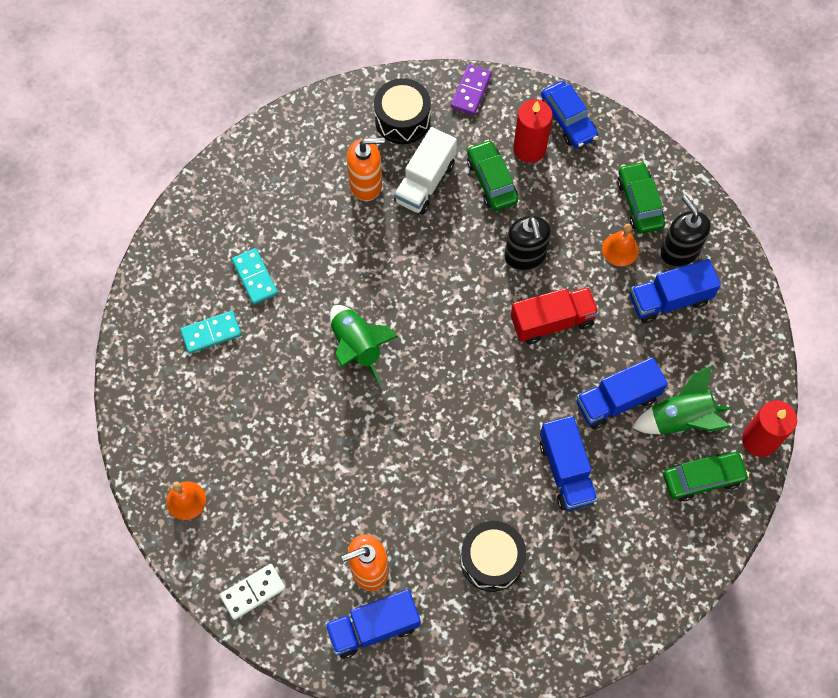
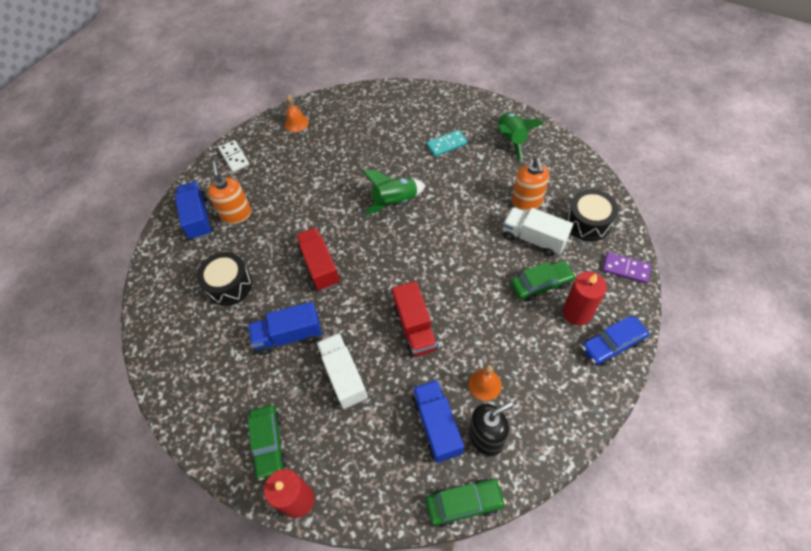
camera: 95 degrees right, 10 degrees down
turquoise domino [180,311,241,354] -> none
black soap dispenser [505,216,551,271] -> none
blue truck [576,357,668,429] -> white truck [316,333,368,409]
green car [617,161,665,234] -> green car moved to [426,478,506,527]
green rocket [632,365,731,435] -> green rocket moved to [498,112,544,162]
none -> red truck [296,227,340,291]

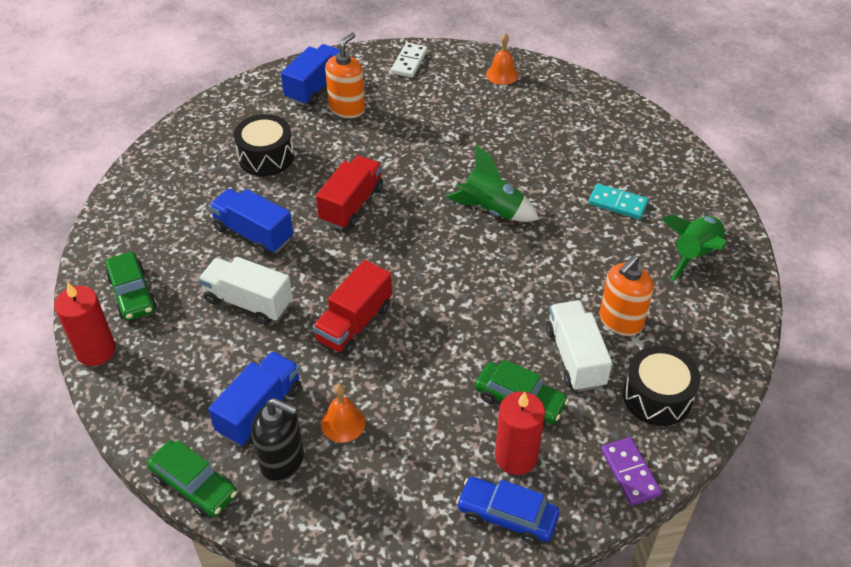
camera: 45 degrees right, 10 degrees down
green car [248,405,287,481] -> green car turned 60 degrees counterclockwise [105,252,157,321]
white truck [316,333,368,409] -> white truck turned 90 degrees counterclockwise [198,257,293,325]

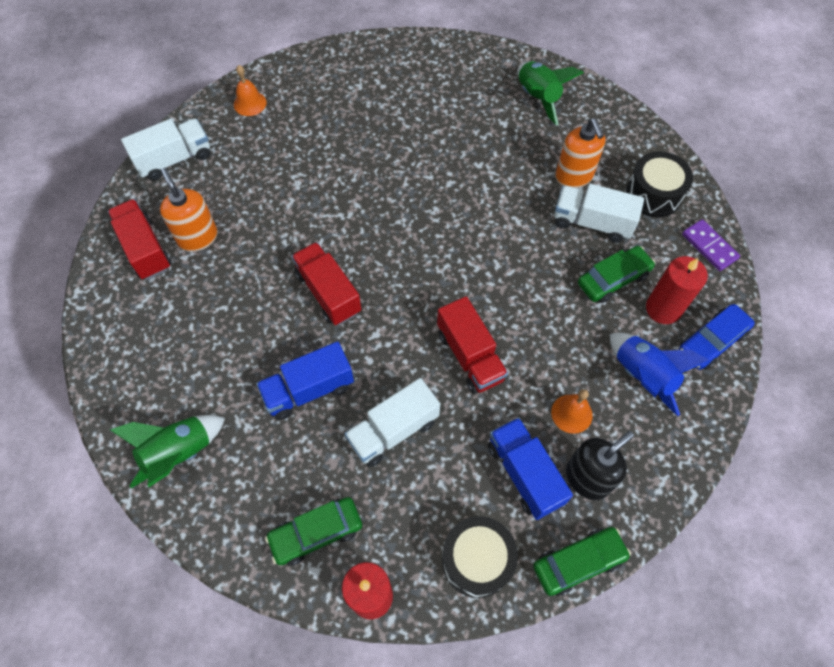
camera: 60 degrees left, 15 degrees up
green car [105,252,157,321] -> green car turned 150 degrees clockwise [265,497,362,566]
black drum [234,114,294,176] -> black drum moved to [442,516,518,598]
blue truck [281,44,340,106] -> red truck [108,199,171,280]
white domino [391,43,428,78] -> white truck [121,119,210,180]
green rocket [447,145,539,222] -> green rocket moved to [110,415,225,488]
turquoise domino [588,184,648,219] -> none
purple domino [601,437,662,505] -> purple domino turned 45 degrees clockwise [682,219,740,271]
none -> blue rocket [610,333,710,416]

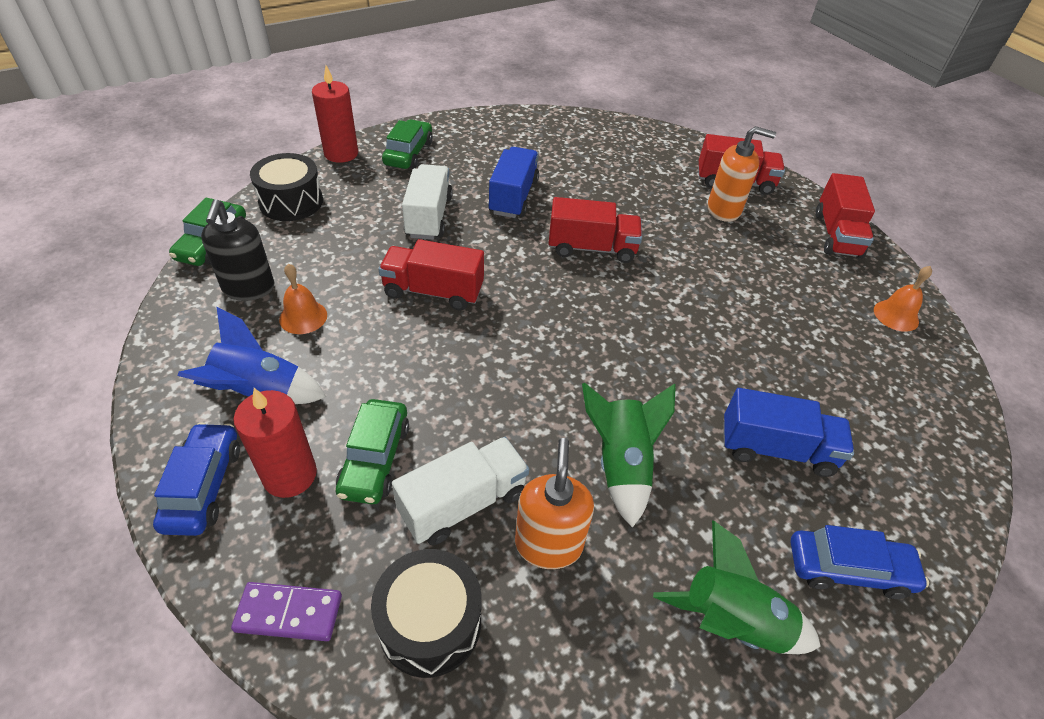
camera: 125 degrees right, 15 degrees down
green rocket [110,415,225,488] -> green rocket moved to [582,383,676,528]
white truck [121,119,210,180] -> red truck [815,173,875,259]
blue truck [488,417,573,520] -> blue truck moved to [723,388,854,477]
orange soap dispenser [555,118,606,188] -> orange soap dispenser turned 75 degrees clockwise [515,438,594,569]
none -> blue car [790,525,929,599]

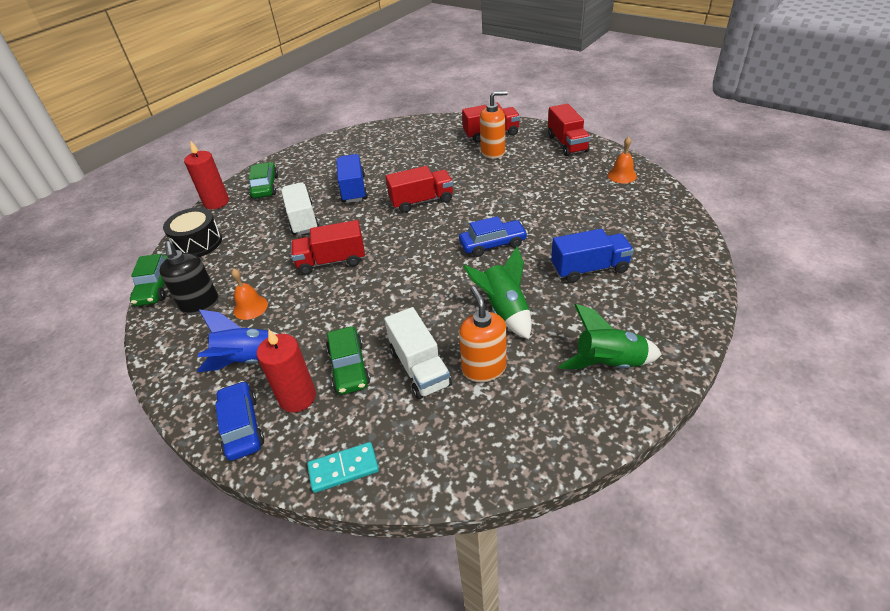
camera: 15 degrees left, 5 degrees down
purple domino [231,582,342,641] -> turquoise domino [307,442,379,493]
black drum [371,549,482,678] -> none
white truck [392,437,529,545] -> white truck turned 120 degrees clockwise [384,307,452,399]
blue car [790,525,929,599] -> blue car moved to [459,216,528,257]

